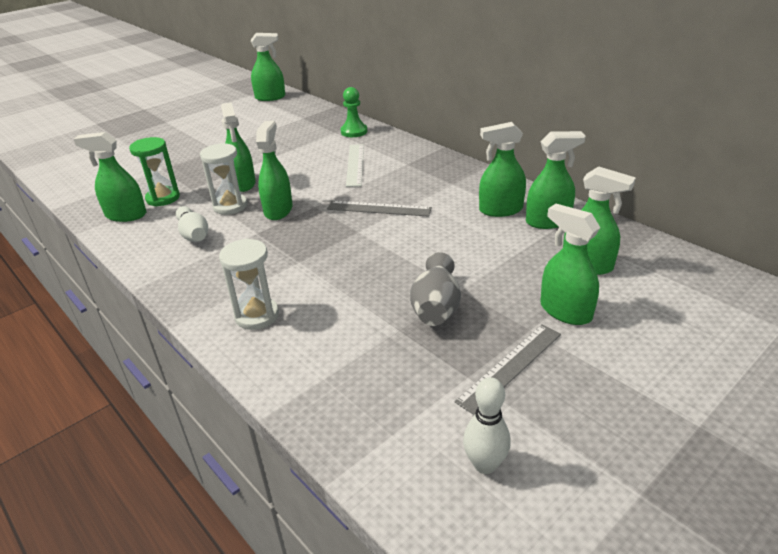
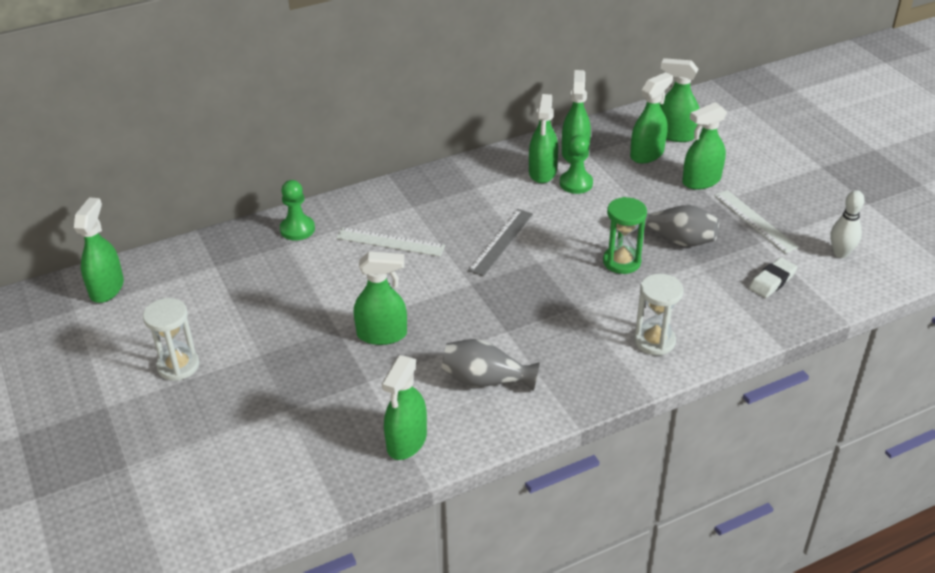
camera: 75 degrees left, 5 degrees up
green hourglass [129,137,180,207] -> green hourglass moved to [603,197,647,274]
white bowling pin [176,206,208,242] -> grey vase [441,339,540,391]
white hourglass [200,143,247,215] -> white hourglass moved to [143,298,199,381]
green spray bottle [256,121,293,220] -> green spray bottle moved to [660,58,700,142]
grey ruler [454,324,561,415] -> white ruler [714,190,799,253]
none -> green pawn [560,135,593,194]
none -> white eraser [749,257,798,298]

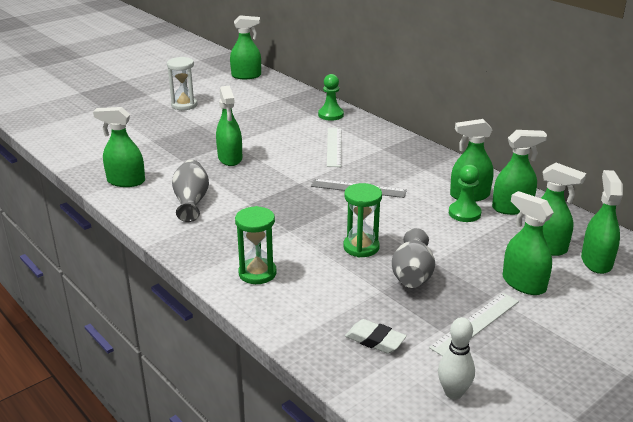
camera: 75 degrees right, 10 degrees down
white hourglass [634,274,683,355] -> green hourglass [235,206,277,284]

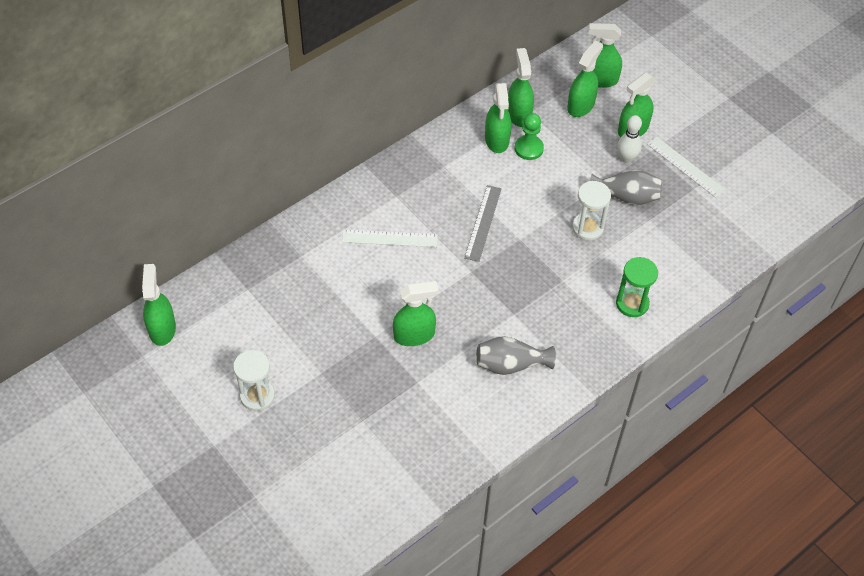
camera: 90 degrees left, 25 degrees up
green spray bottle [93,107,145,187] -> none
green pawn [318,74,344,121] -> none
green hourglass [343,183,382,258] -> white hourglass [572,181,611,241]
white eraser [345,319,407,354] -> none
white bowling pin [438,317,475,399] -> white bowling pin moved to [617,115,642,163]

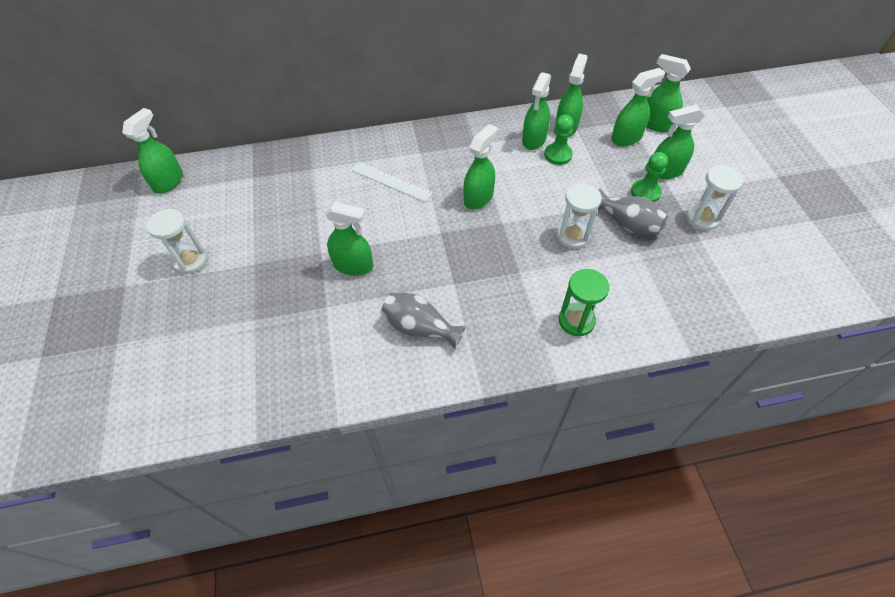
camera: 30 degrees right, 0 degrees up
grey ruler [464,185,502,262] -> green spray bottle [464,124,498,210]
white bowling pin [617,115,642,163] -> green pawn [631,152,668,202]
white ruler [647,137,725,198] -> white hourglass [686,165,743,231]

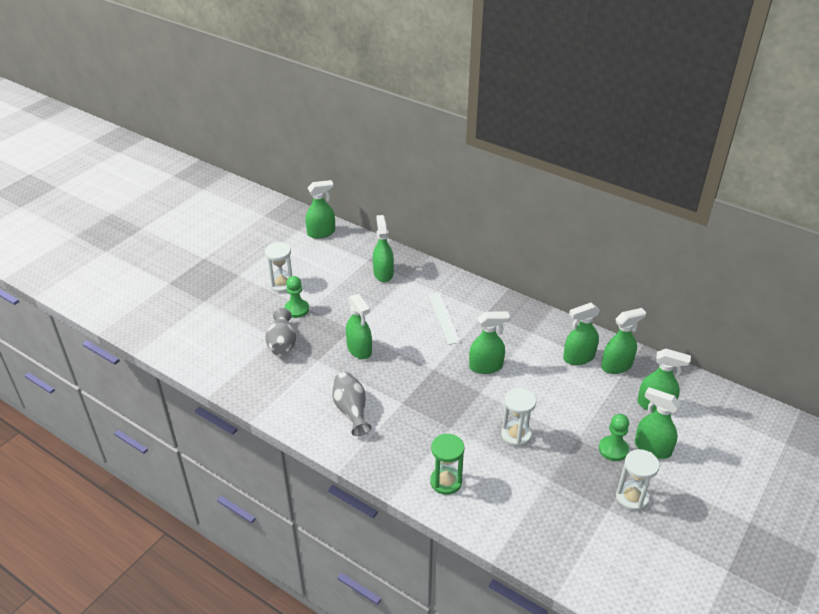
camera: 45 degrees right, 15 degrees down
green pawn [544,115,573,165] -> green pawn moved to [284,276,309,318]
grey vase [598,189,668,235] -> grey vase moved to [265,308,296,356]
green spray bottle [647,54,691,132] -> green spray bottle moved to [373,215,394,282]

